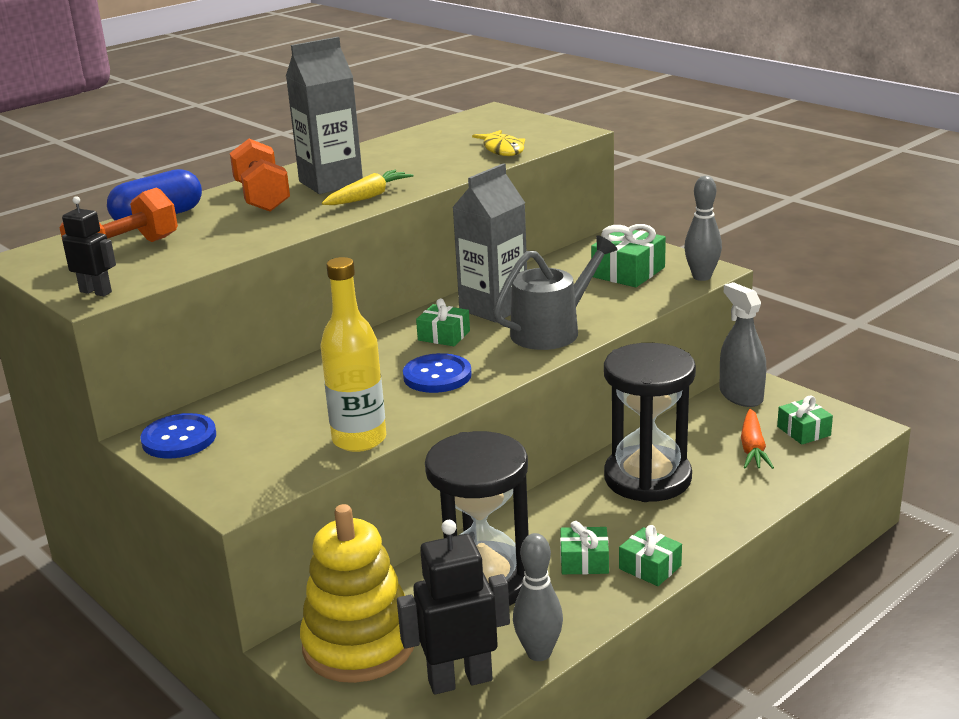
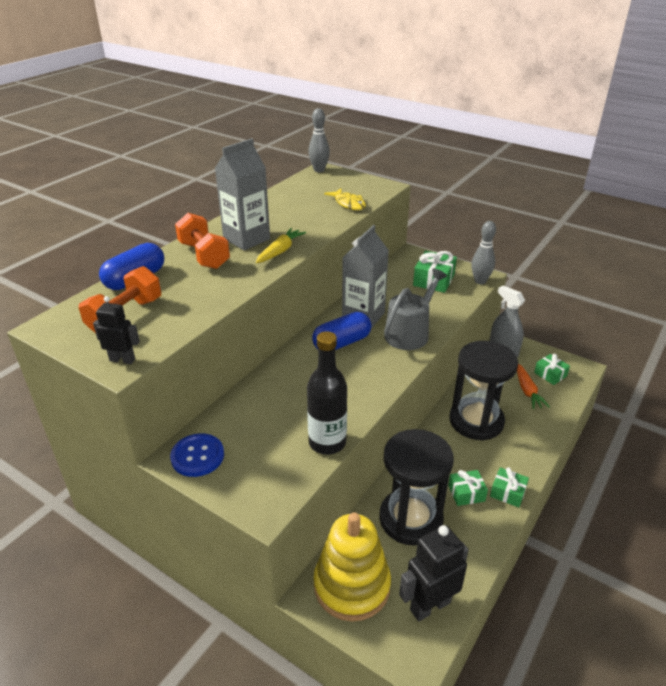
camera: 15 degrees left, 10 degrees up
yellow bottle [321,257,386,452] -> black bottle [307,331,347,455]
blue button [403,353,472,393] -> none
green gift [416,298,470,346] -> blue capsule [312,312,372,350]
grey bowling pin [513,533,563,661] -> grey bowling pin moved to [308,108,330,172]

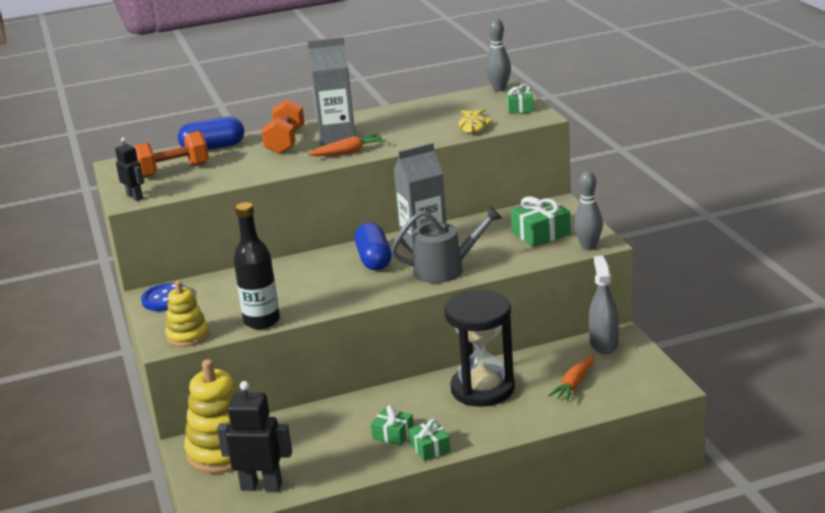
camera: 40 degrees right, 10 degrees down
yellow carrot [256,228,306,263] -> orange carrot [308,134,385,156]
blue capsule [312,312,372,350] -> blue capsule turned 75 degrees clockwise [355,223,391,270]
black hourglass [379,429,454,546] -> none
green gift [534,354,570,385] -> green gift moved to [507,84,534,114]
none -> yellow stacking toy [165,281,209,347]

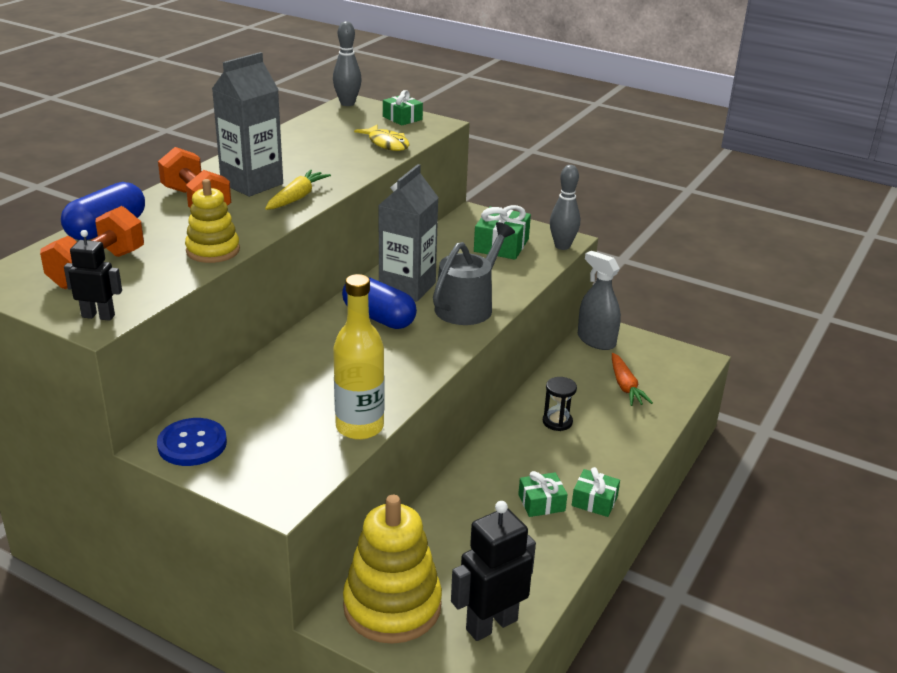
camera: 45 degrees left, 5 degrees up
yellow stacking toy [165,281,209,347] -> yellow stacking toy moved to [185,179,240,263]
black bottle [234,202,280,329] -> yellow bottle [333,274,384,440]
orange carrot [308,134,385,156] -> yellow carrot [265,170,331,210]
black hourglass [444,290,515,407] -> black hourglass [543,377,577,431], size x0.42

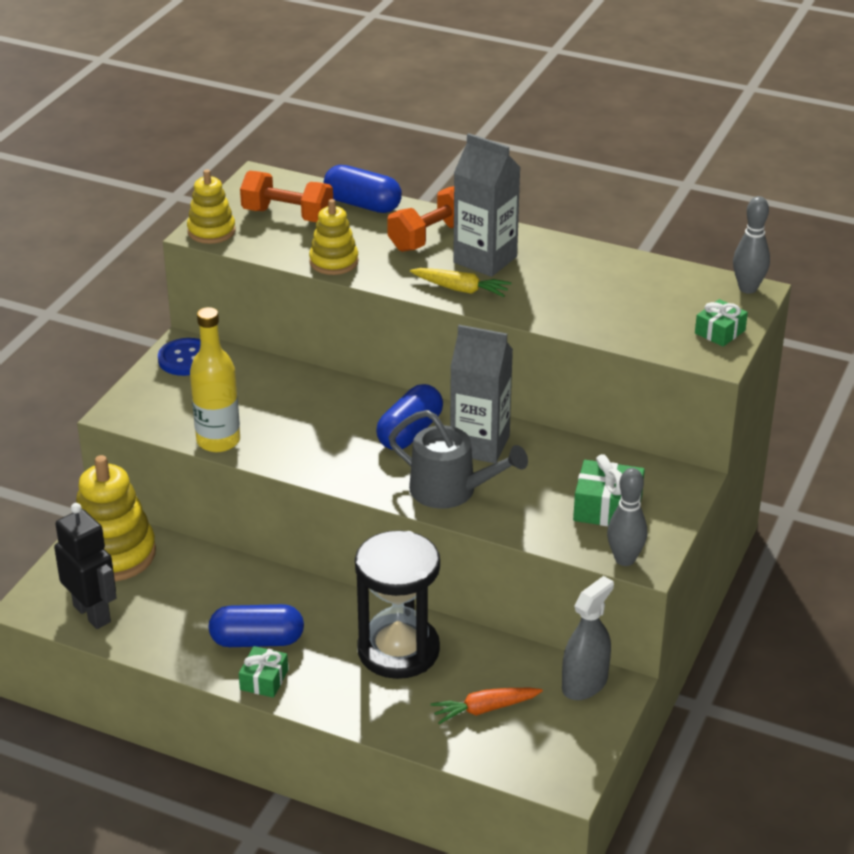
camera: 85 degrees right, 5 degrees up
black robot [64,230,122,321] -> yellow stacking toy [187,169,236,244]
yellow fish [354,125,410,151] -> none
green gift [518,471,568,517] -> blue capsule [209,604,304,647]
black hourglass [543,377,577,431] -> black hourglass [355,530,440,679], size x2.37

